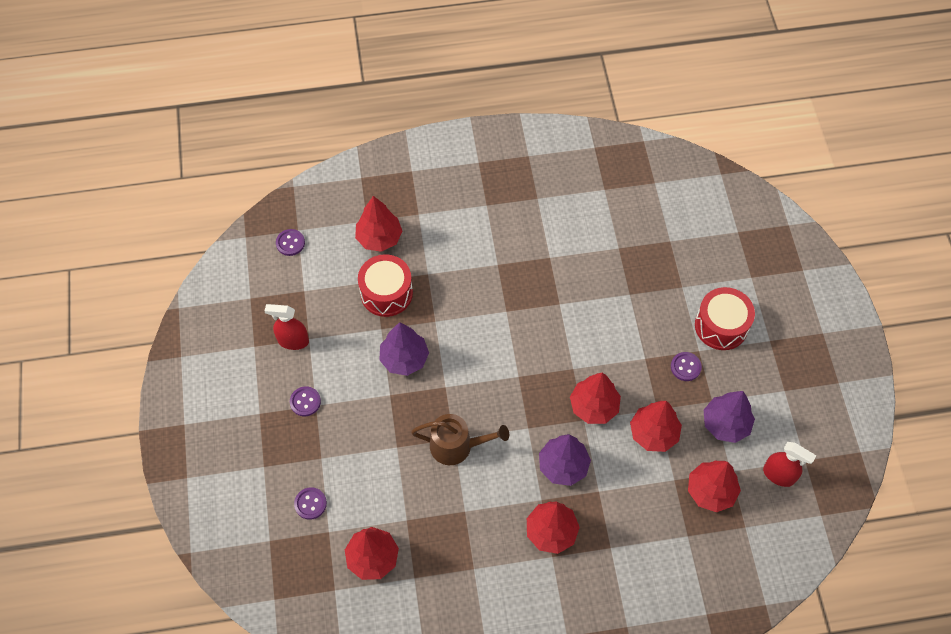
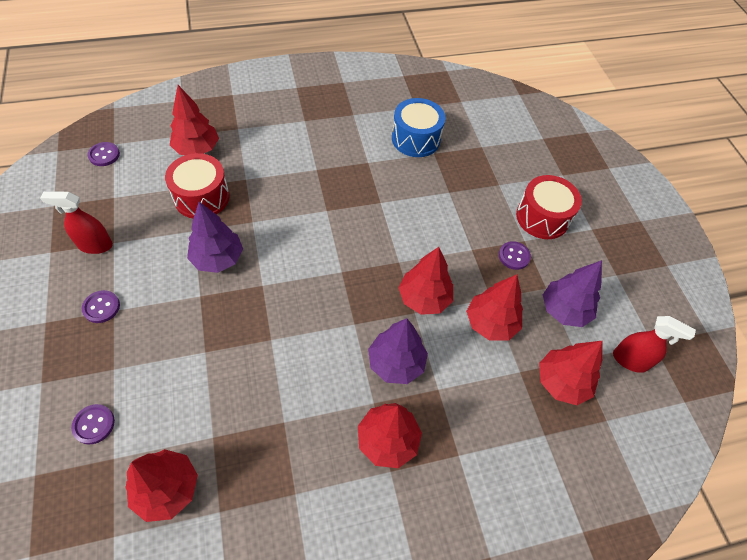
camera: 10 degrees left, 5 degrees down
brown watering can [411,414,509,465] -> none
none -> blue drum [392,98,445,157]

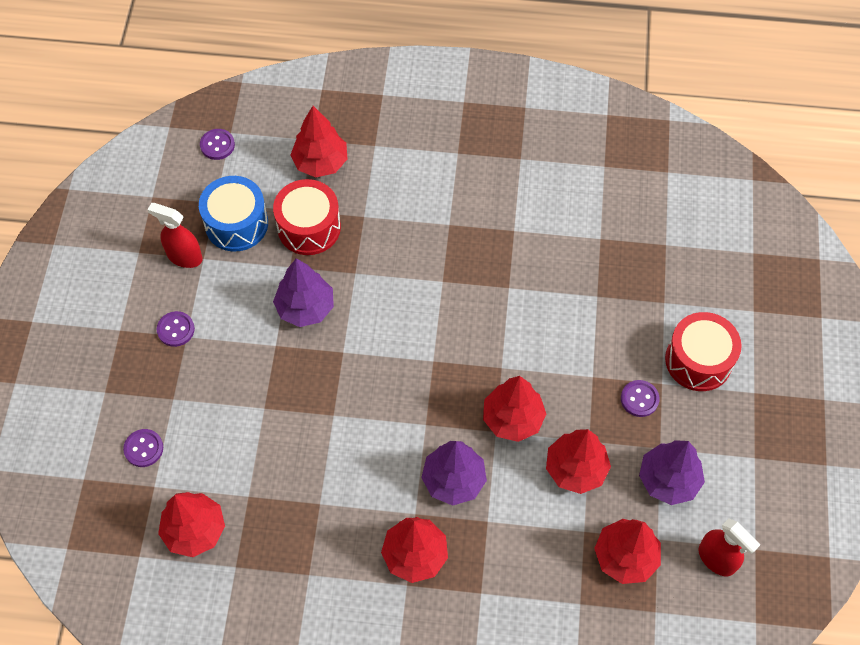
camera: 25 degrees right, 5 degrees up
blue drum [392,98,445,157] -> blue drum moved to [199,176,268,252]

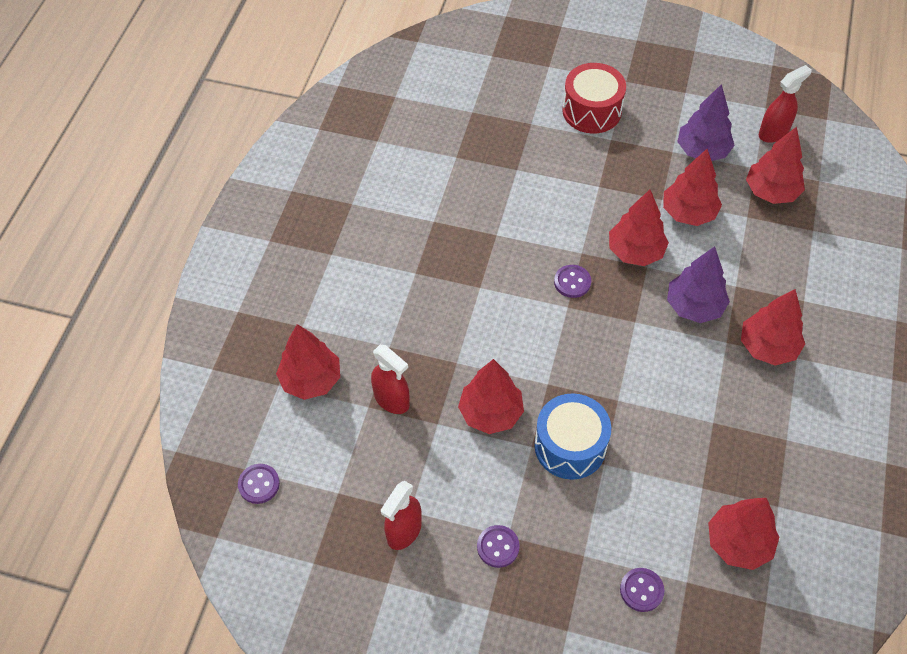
camera: 80 degrees left, 5 degrees down
blue drum [199,176,268,252] -> blue drum moved to [534,393,611,480]
red drum [273,179,341,255] -> red spray bottle [371,345,410,414]
purple tree [273,258,334,327] -> red tree [458,359,524,434]
purple button [621,380,660,417] -> purple button moved to [554,265,591,298]

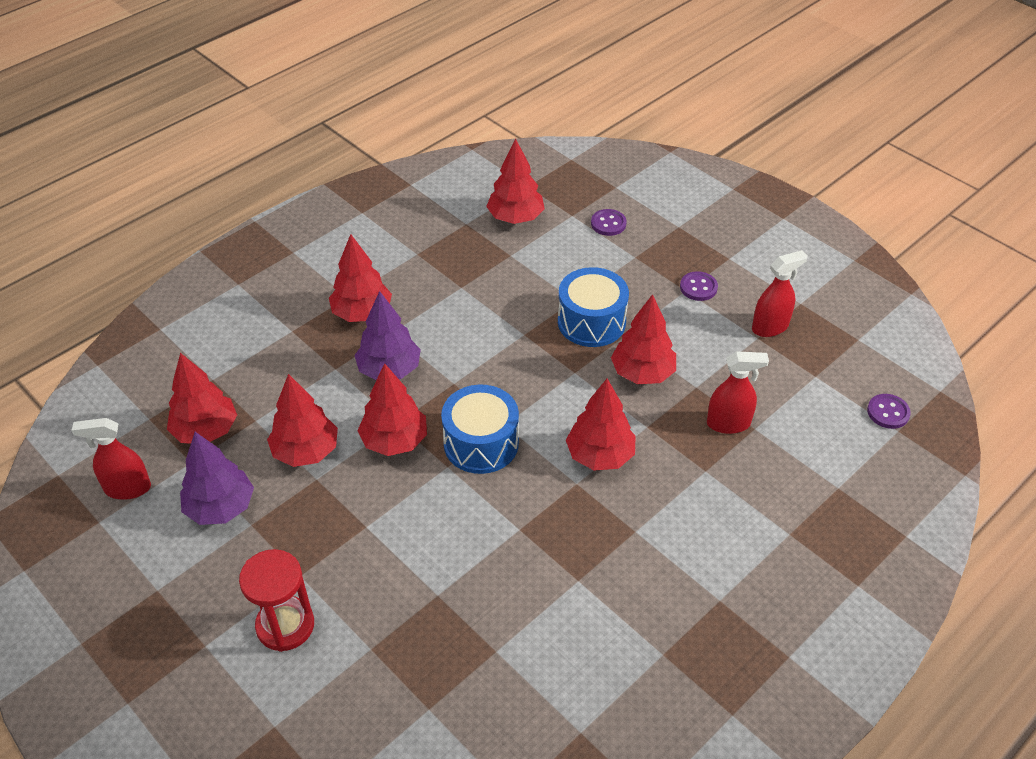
camera: 150 degrees left, 10 degrees down
red tree [276,324,340,400] -> red tree moved to [566,378,635,470]
red spray bottle [371,345,410,414] -> red spray bottle turned 105 degrees clockwise [707,351,769,434]
purple button [554,265,591,298] -> blue drum [441,385,519,474]
red drum [562,63,626,134] -> red hourglass [239,549,314,652]

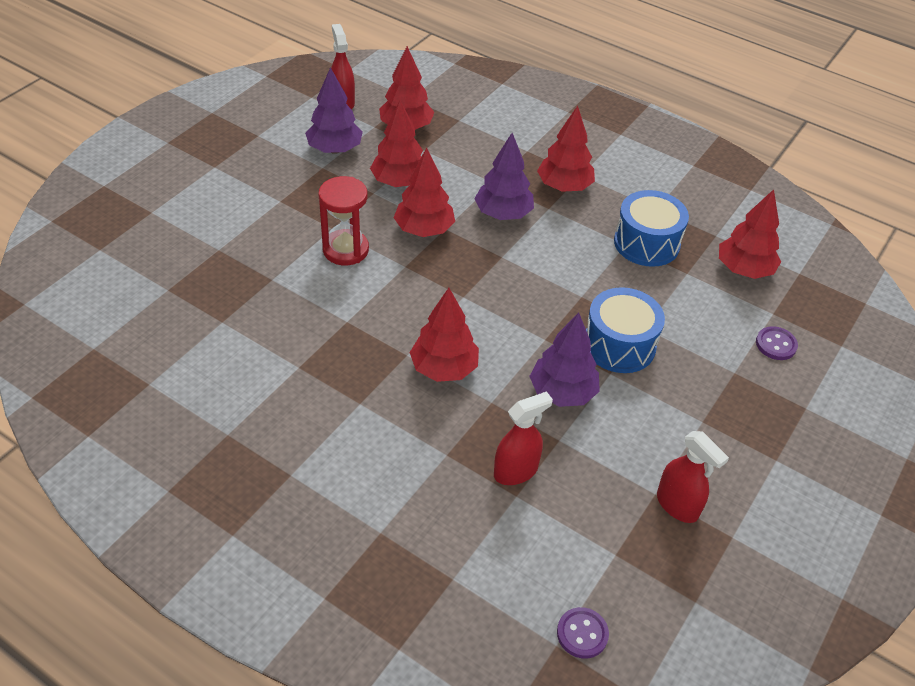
camera: 75 degrees right, 0 degrees up
red hourglass [239,549,314,652] -> red hourglass moved to [318,176,369,265]
blue drum [441,385,519,474] -> blue drum moved to [614,190,689,267]
red tree [611,294,676,384] -> purple tree [529,313,600,407]
purple button [680,271,718,301] -> none
red spray bottle [707,351,769,434] -> red spray bottle turned 105 degrees counterclockwise [494,391,553,485]

